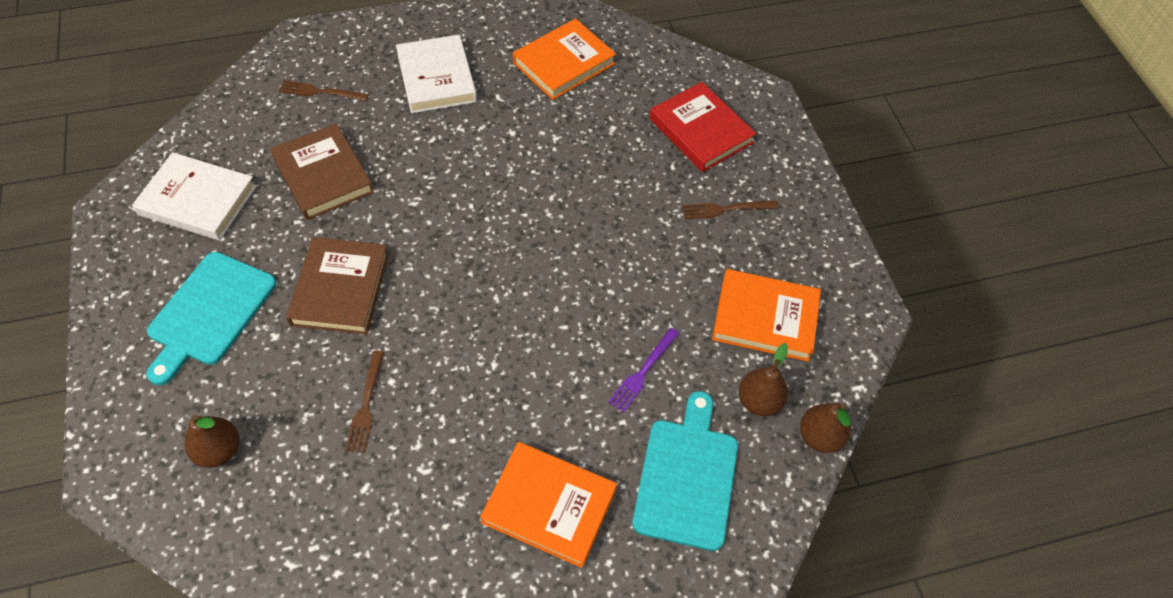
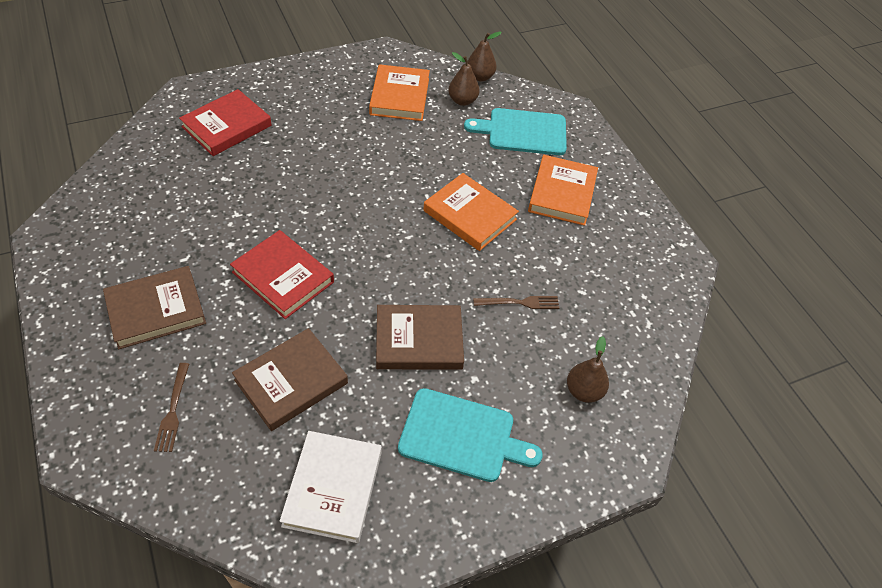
camera: 100 degrees left, 5 degrees down
white book [396,35,477,113] -> brown book [103,266,206,349]
orange book [513,19,616,100] -> orange book moved to [423,173,519,251]
purple fork [608,328,679,413] -> none
brown fork [682,200,778,220] -> none
none -> red book [230,230,334,319]

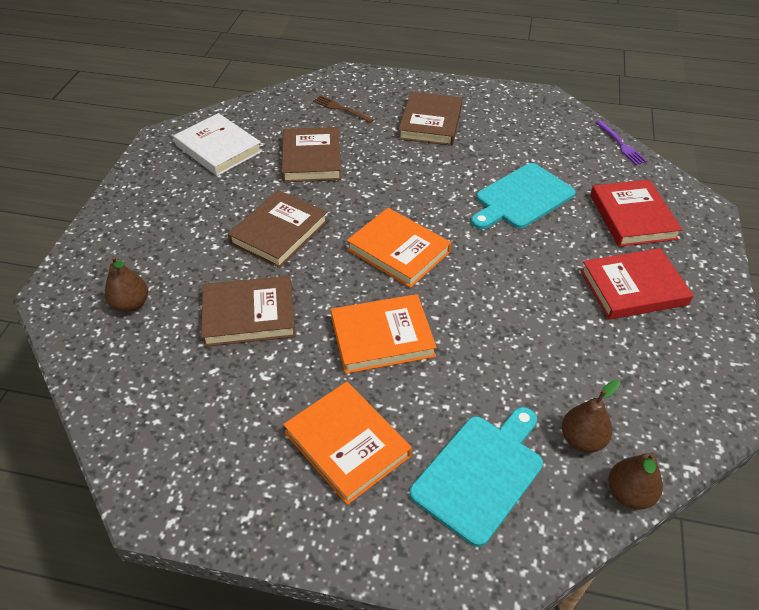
camera: 130 degrees right, 5 degrees down
red book [230,230,334,319] -> red book moved to [580,248,694,320]
orange book [369,64,430,121] -> orange book moved to [347,208,451,288]
turquoise cutting board [398,388,543,482] -> turquoise cutting board moved to [471,163,576,229]
brown fork [473,296,559,309] -> brown book [201,276,296,347]
none -> purple fork [595,120,647,165]

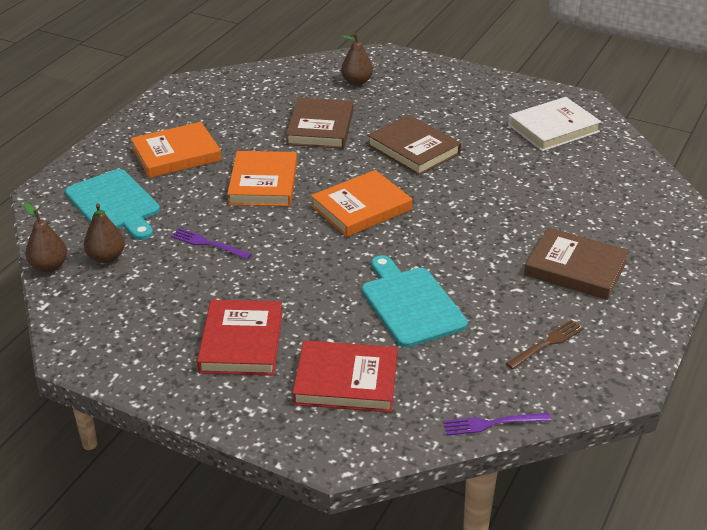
camera: 105 degrees right, 10 degrees down
brown book [281,127,341,182] -> none
brown fork [313,95,374,123] -> brown fork moved to [506,320,584,369]
none -> purple fork [171,228,252,260]

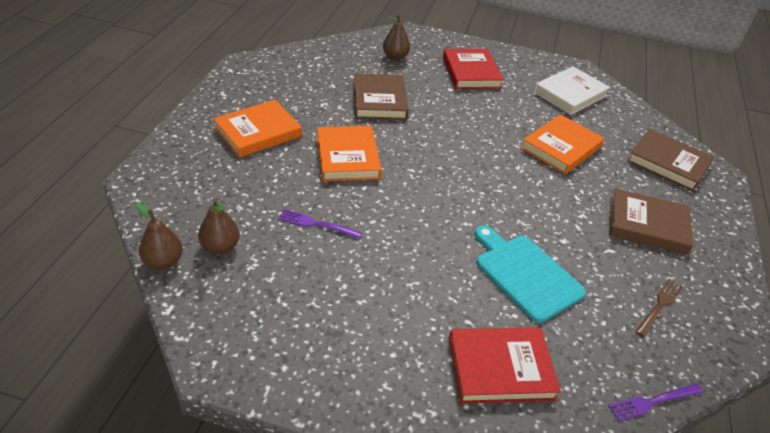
camera: 15 degrees left, 5 degrees up
turquoise cutting board [65,169,160,240] -> none
red book [197,300,283,376] -> red book moved to [443,49,504,89]
orange book [311,170,412,237] -> orange book moved to [521,114,604,174]
brown book [367,115,461,175] -> brown book moved to [627,129,714,191]

